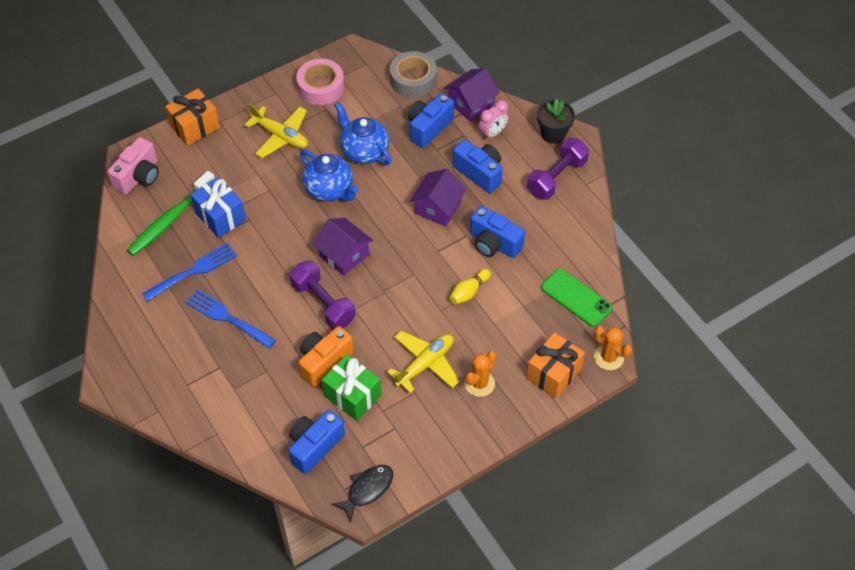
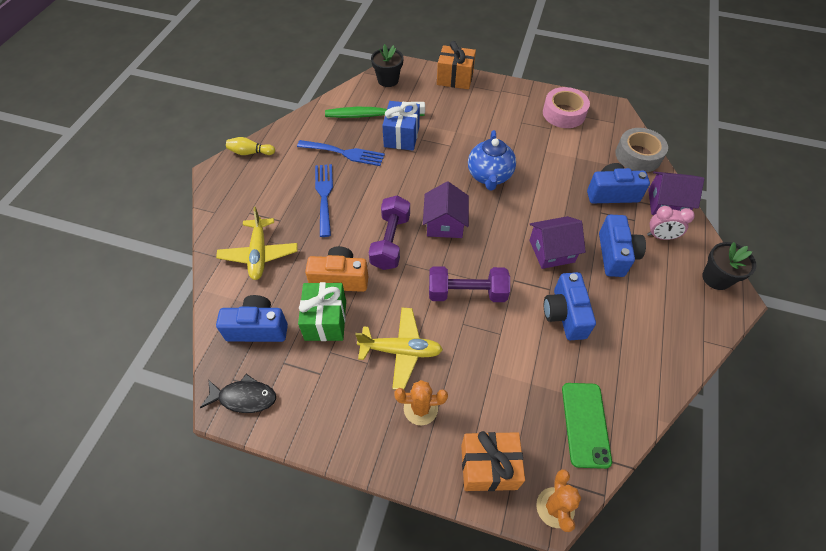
camera: 50 degrees right, 0 degrees up
pink camera [107,137,159,195] -> black flower pot [371,44,404,87]
yellow plane [245,104,308,158] -> yellow plane moved to [216,207,298,280]
blue teapot [334,102,392,165] -> none
yellow bowling pin [450,269,491,304] -> yellow bowling pin moved to [226,137,275,155]
purple dumbbell [527,138,589,200] -> purple dumbbell moved to [429,266,510,302]

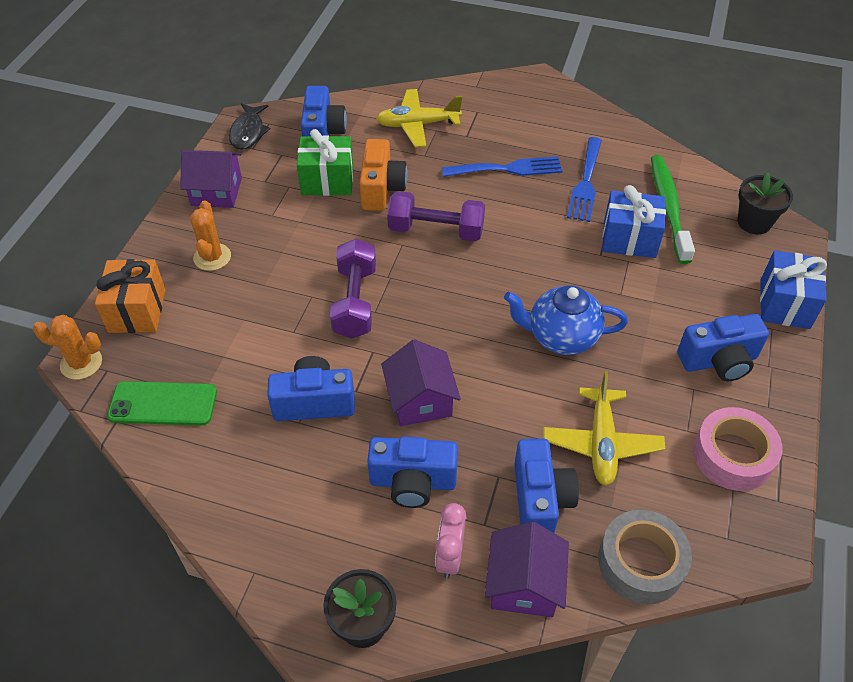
camera: 90 degrees right, 5 degrees down
yellow bowling pin [226,137,275,155] -> none
yellow plane [355,308,443,390] -> yellow plane moved to [543,371,665,485]
purple house [423,181,469,238] -> purple house moved to [180,150,242,208]
orange gift [437,41,476,89] -> blue gift [760,250,827,329]
none -> blue camera [677,314,769,381]

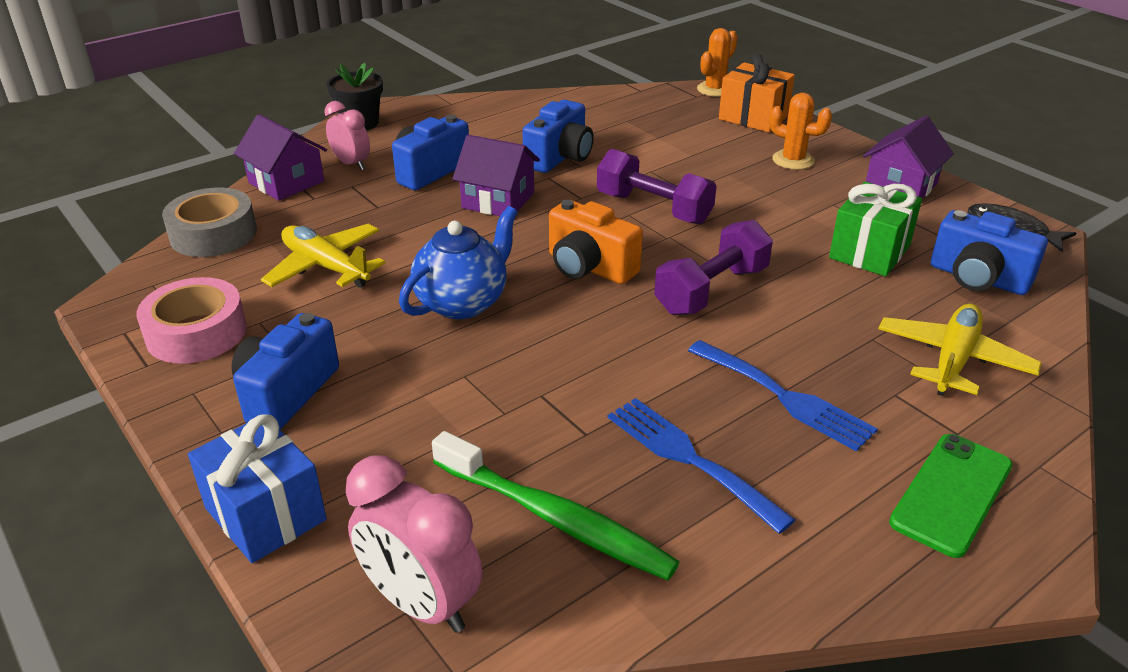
camera: 125 degrees right, 15 degrees down
green phone [107,381,217,425] -> green phone moved to [889,434,1013,558]
orange camera [360,139,408,211] -> orange camera moved to [549,200,643,284]
blue fork [442,156,562,177] -> blue fork turned 75 degrees counterclockwise [688,340,878,452]
blue camera [514,439,579,533] -> none
blue gift [602,185,666,258] -> none
black flower pot [737,172,793,234] -> pink clock [346,456,482,633]

